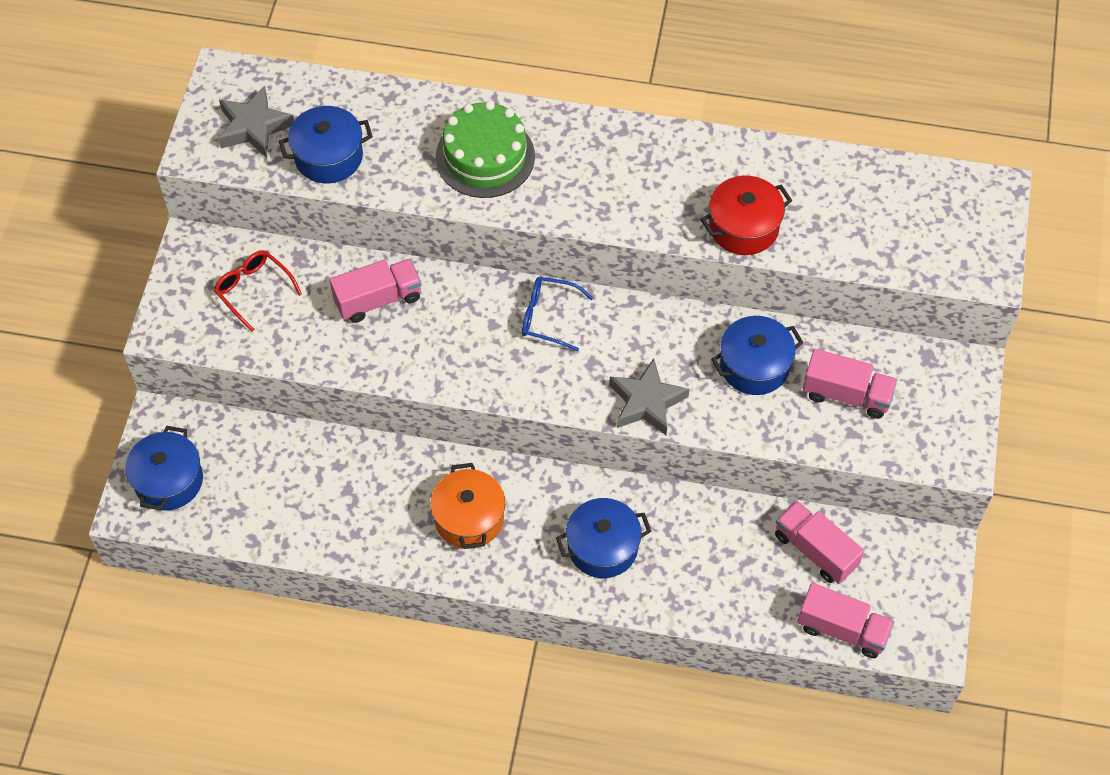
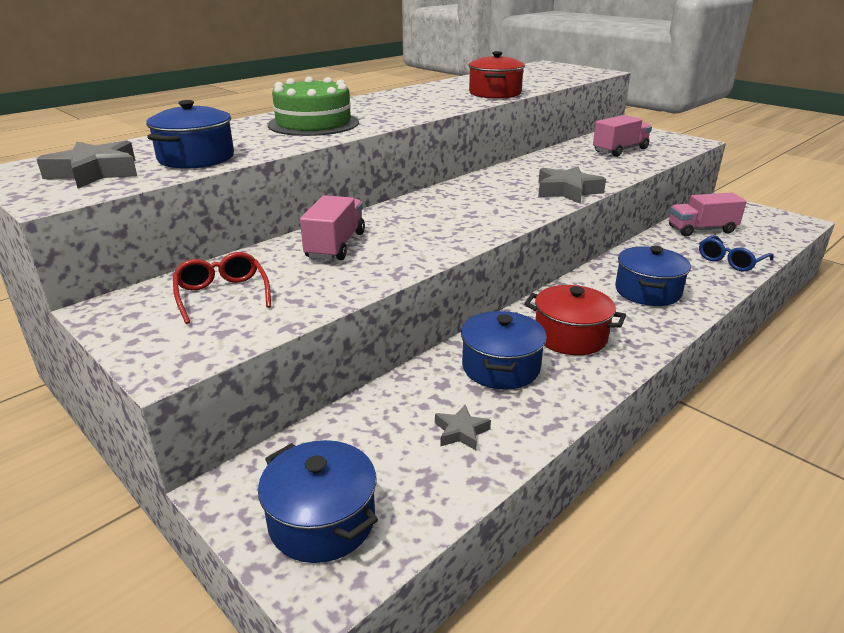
camera: 55 degrees left, 30 degrees down
red glasses [214,250,302,332] -> red glasses turned 75 degrees clockwise [173,252,271,324]
orange pot [430,463,505,549] -> red pot [524,285,626,355]
blue glasses [522,277,593,351] -> blue glasses moved to [699,235,774,271]
blue pot [711,316,804,395] -> blue pot moved to [461,311,547,390]
pink truck [797,583,894,658] -> none
none -> grey star [435,405,491,450]

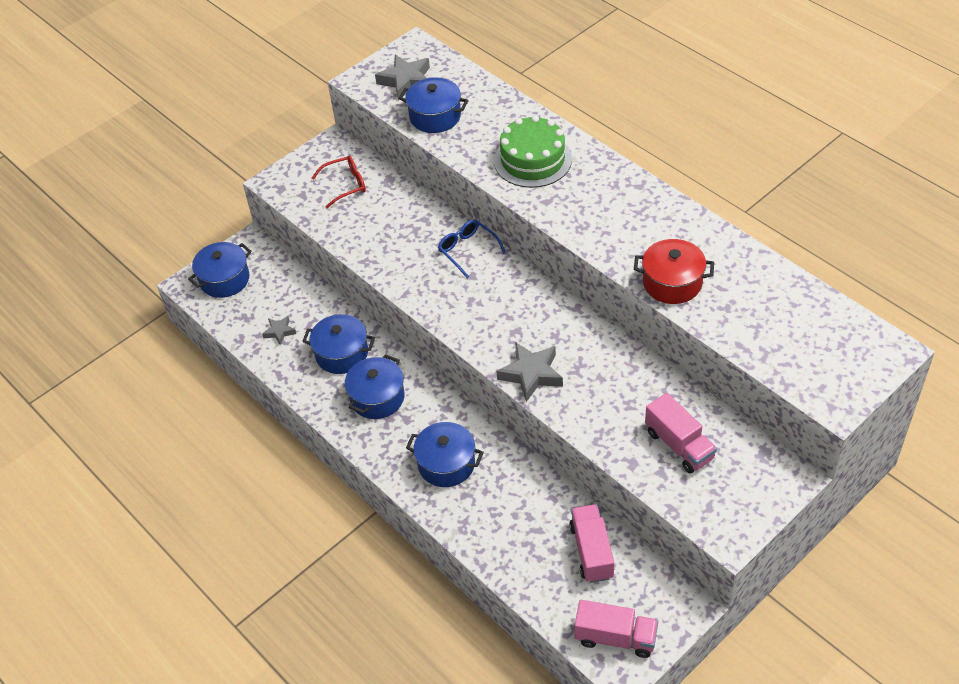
camera: 95 degrees right, 20 degrees up
pink truck [300,195,365,260] -> pink truck moved to [575,600,658,658]
red pot [524,285,626,355] -> blue pot [345,354,405,419]
blue glasses [699,235,774,271] -> blue glasses moved to [438,219,506,279]

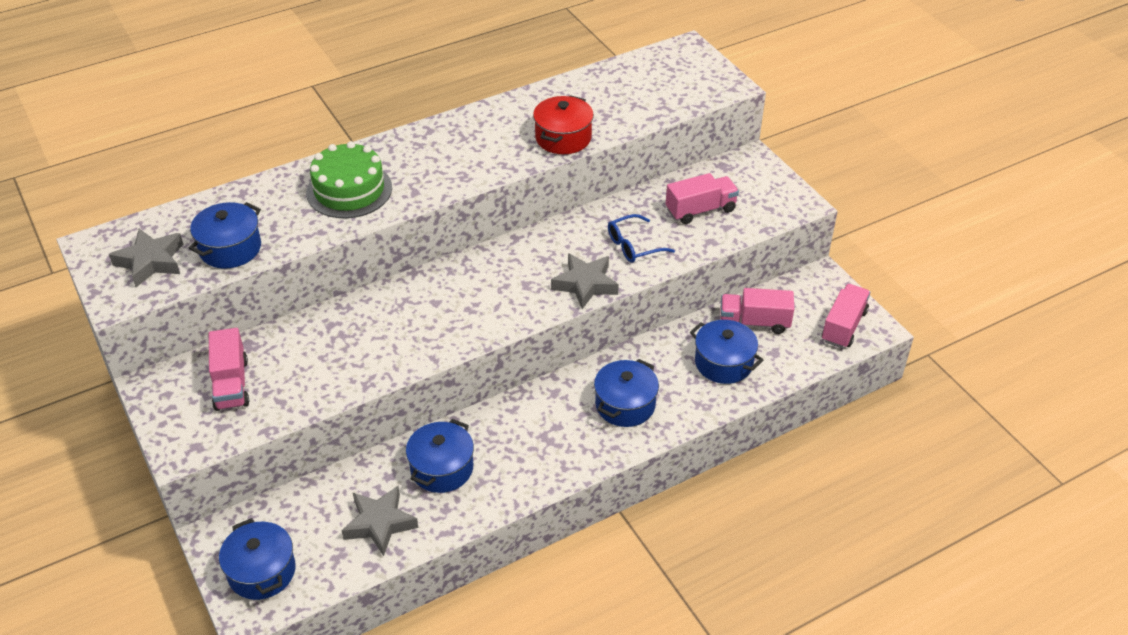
camera: 80 degrees left, 5 degrees down
grey star [262,316,296,345] -> grey star [341,486,418,556], size x1.80
red glasses [312,156,366,208] -> pink truck [209,328,249,411]
blue pot [345,354,405,419] -> blue pot moved to [690,320,763,384]
blue glasses [438,219,506,279] -> blue glasses moved to [608,214,675,263]

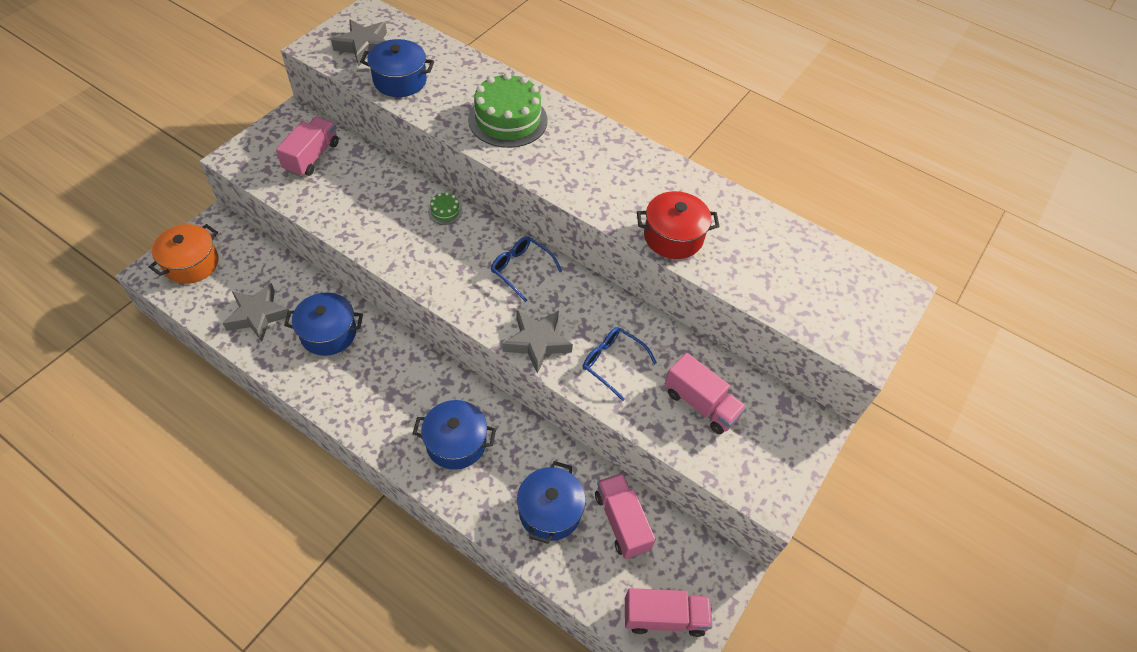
camera: 60 degrees right, 10 degrees up
pink truck [209,328,249,411] -> pink truck turned 150 degrees clockwise [276,117,339,177]
blue pot [219,518,296,600] -> orange pot [149,224,219,284]
none -> green cake [428,192,463,225]
none -> blue glasses [491,236,562,302]

